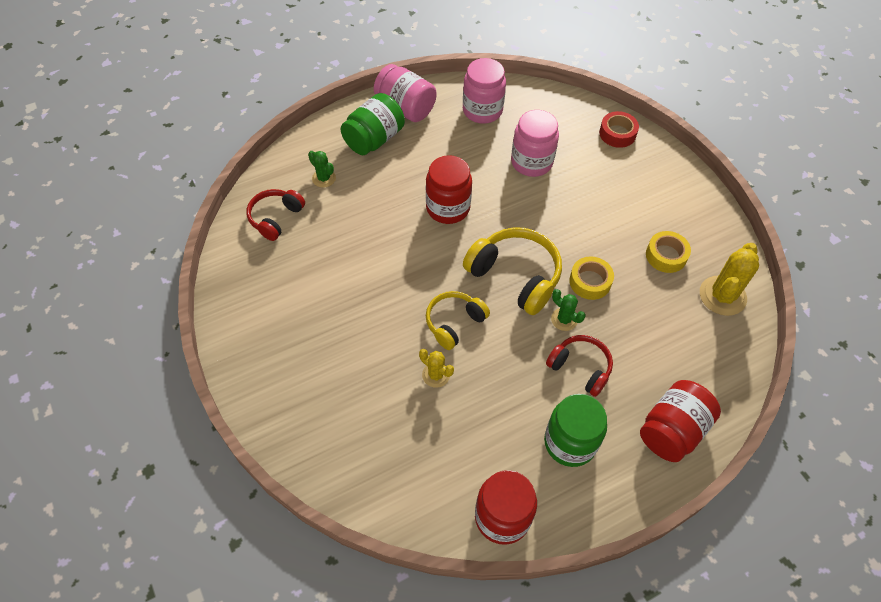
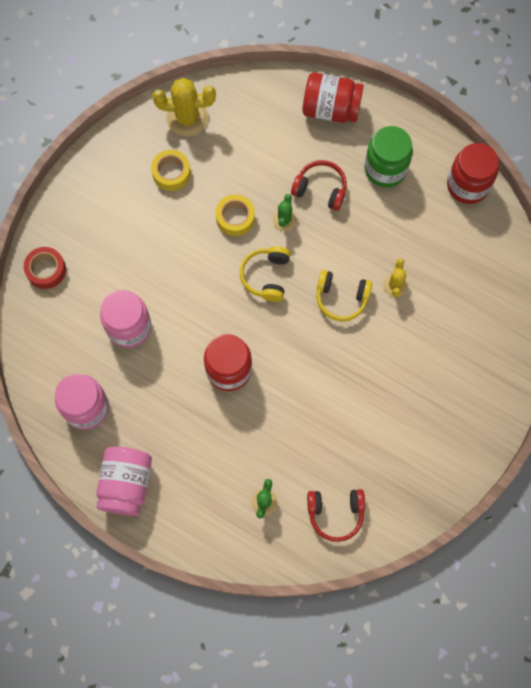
camera: 120 degrees left, 15 degrees up
green jar [341,93,405,155] -> none
yellow headphones [463,227,562,315] -> yellow headphones [240,246,290,302], size x0.63
red headphones [546,335,613,397] -> red headphones turned 105 degrees clockwise [291,160,347,211]

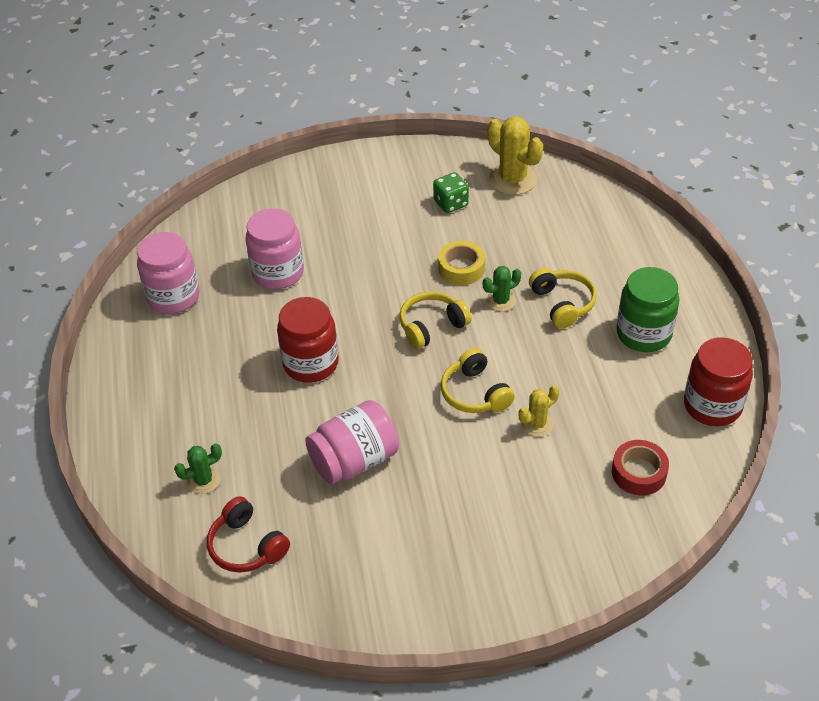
camera: 50 degrees right, 25 degrees down
red tape [24,247,66,289] -> red tape moved to [612,440,669,495]
pink jar [96,447,152,516] -> pink jar moved to [305,400,399,484]
yellow tape [151,150,191,191] -> green dice [433,172,469,213]
red headphones [291,160,347,211] -> yellow headphones [529,268,597,328]
red jar [303,73,364,123] -> none

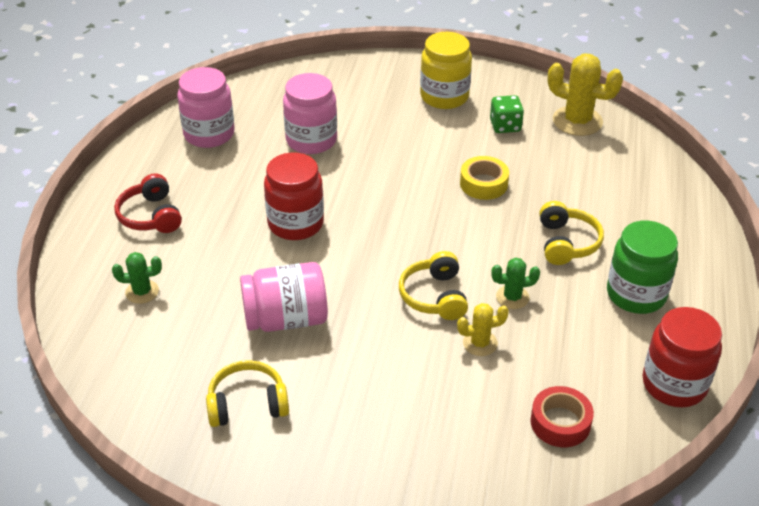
camera: 20 degrees right, 5 degrees down
red headphones [207,496,290,573] -> red headphones moved to [114,173,182,233]
yellow headphones [399,291,472,350] -> yellow headphones moved to [206,360,289,427]
green cactus [483,266,521,312] -> green cactus moved to [491,258,540,309]
yellow cactus [487,116,543,195] -> yellow cactus turned 45 degrees counterclockwise [548,54,623,136]
none -> yellow jar [420,32,472,109]

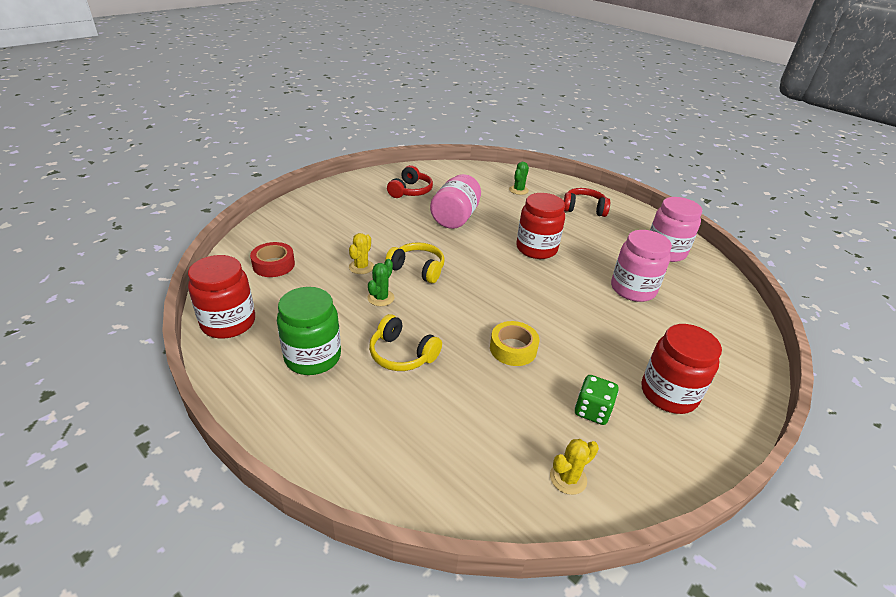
camera: 120 degrees right, 5 degrees down
yellow headphones [206,360,289,427] -> red headphones [387,165,433,198]
yellow jar [420,32,472,109] -> red jar [642,324,722,414]
yellow cactus [548,54,623,136] -> yellow cactus [550,439,599,495], size x0.56

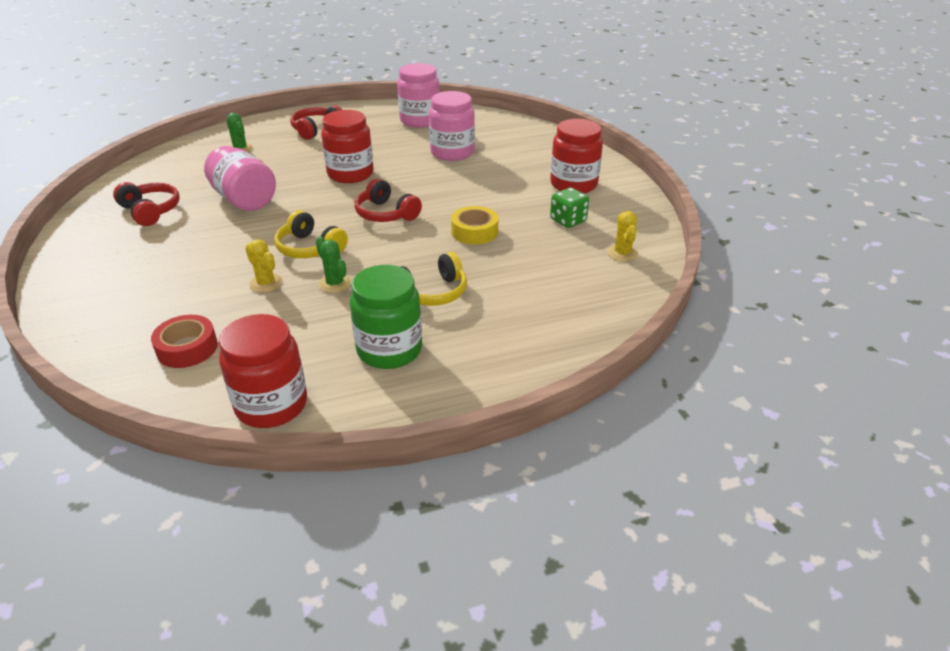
camera: 60 degrees left, 0 degrees up
yellow headphones [385,242,445,283] -> yellow headphones turned 105 degrees counterclockwise [274,210,348,258]
none -> red headphones [355,178,422,222]

